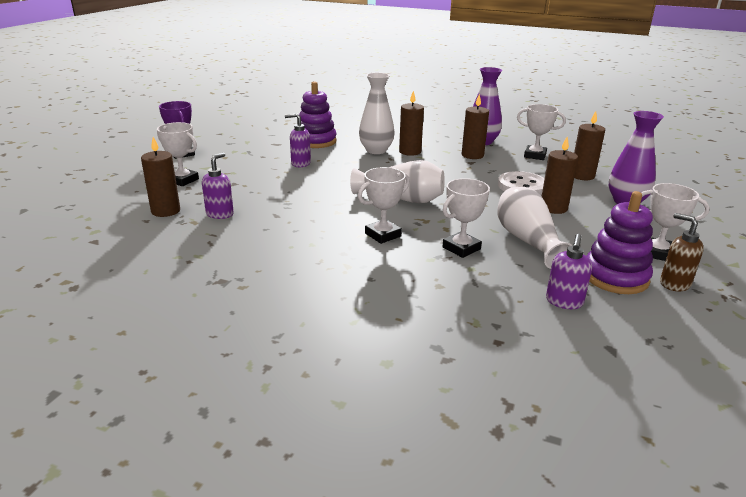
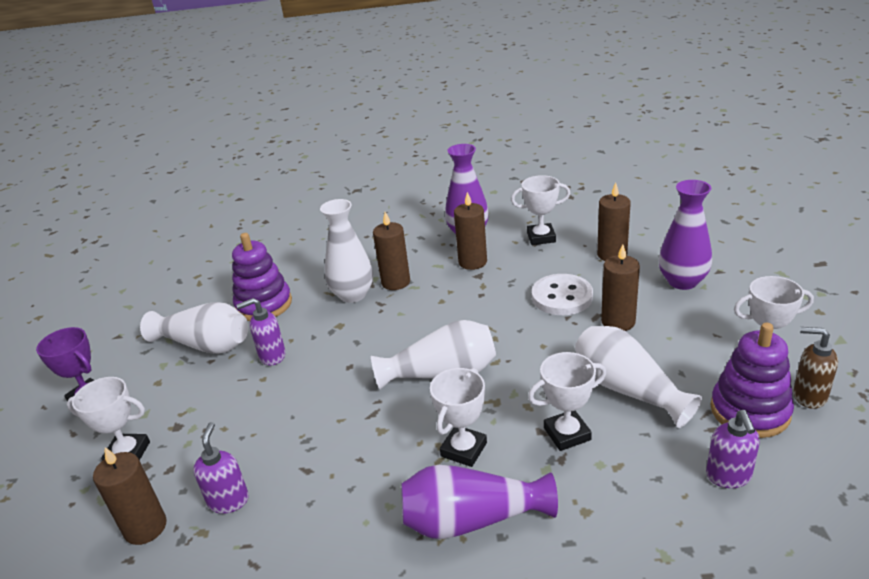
camera: 20 degrees left, 5 degrees up
white trophy [442,178,490,258] -> white trophy turned 45 degrees clockwise [528,352,606,451]
none -> white vase [140,302,248,354]
none -> purple vase [401,465,558,539]

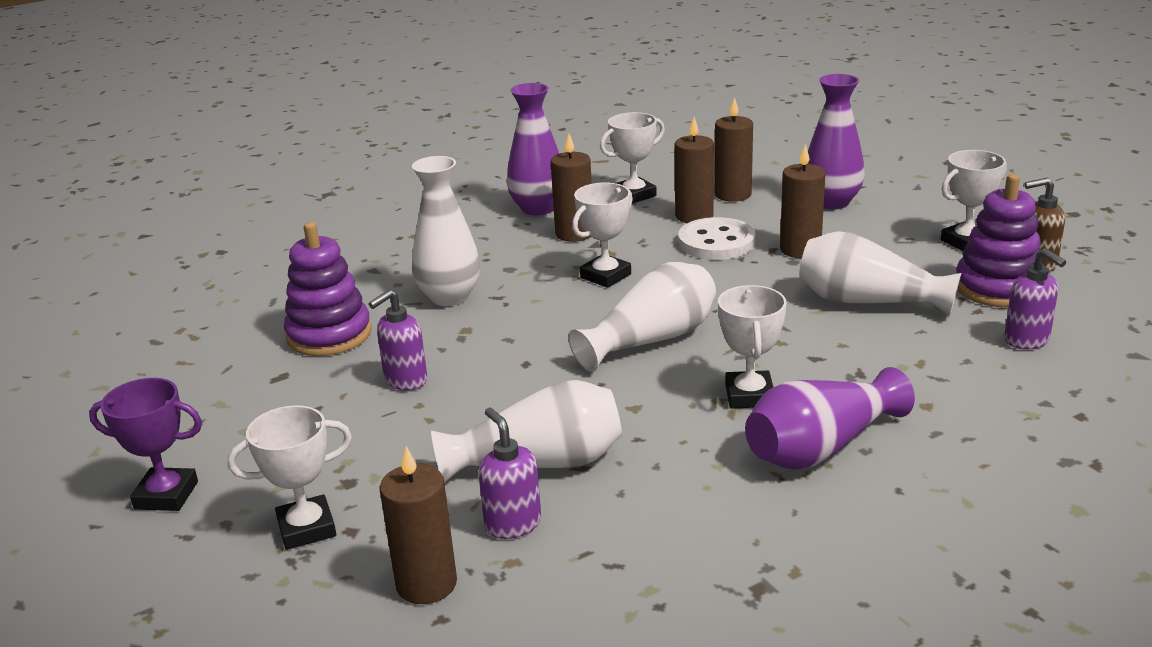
camera: 30 degrees left, 5 degrees down
white vase [140,302,248,354] -> white vase moved to [431,380,622,483]
brown candle [373,212,410,290] -> brown candle moved to [674,117,714,223]
white trophy [528,352,606,451] -> white trophy moved to [572,182,633,288]

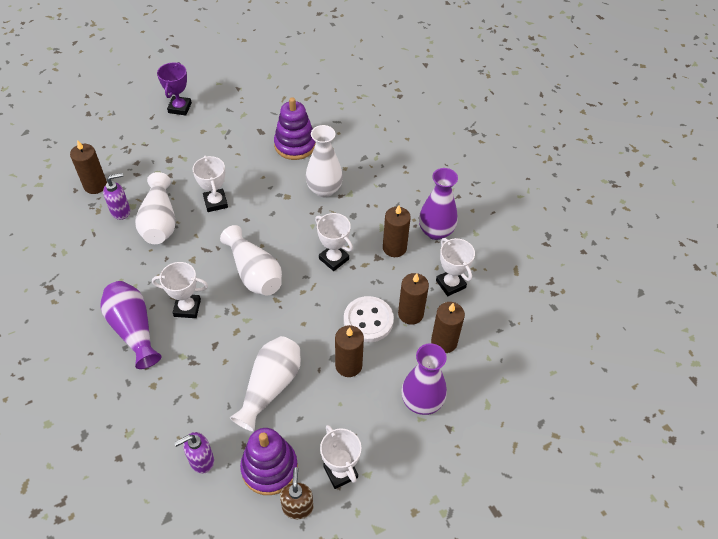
camera: 90 degrees right, 25 degrees up
white trophy [228,405,352,550] -> white trophy moved to [193,155,228,212]
purple soap dispenser [369,290,427,390] -> none

